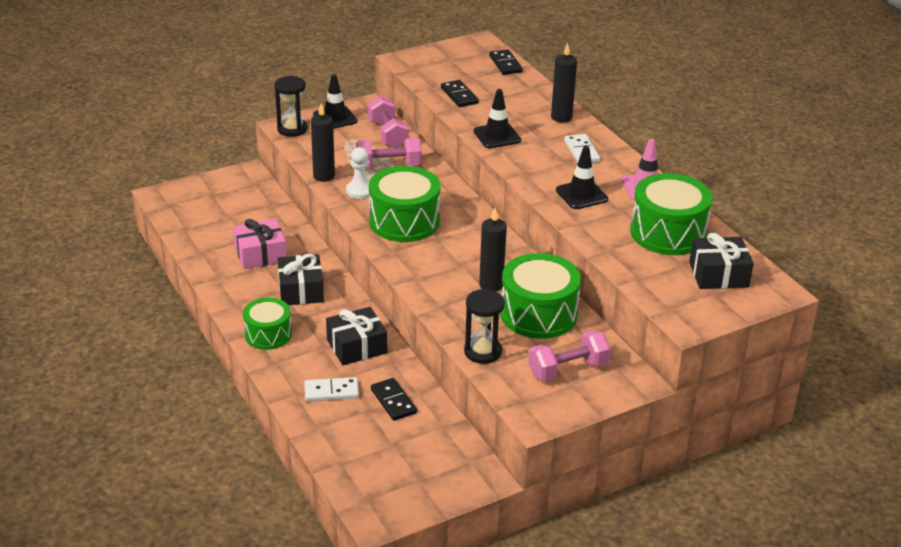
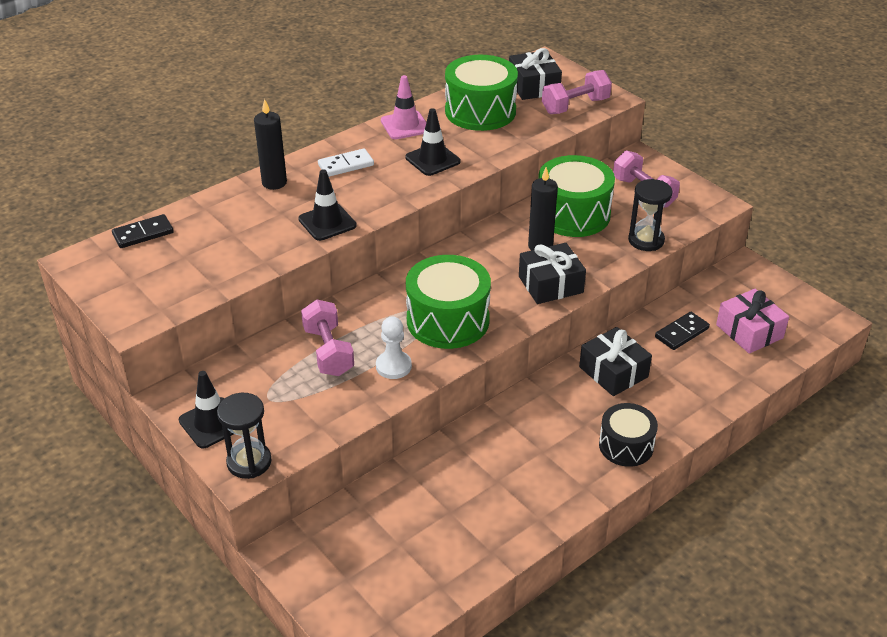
camera: 100 degrees left, 5 degrees up
pink gift [233,219,287,269] -> pink gift moved to [716,289,789,354]
green drum [243,298,292,350] -> black drum [599,403,658,467]
black gift [277,254,324,305] -> black gift moved to [519,243,586,304]
white domino [304,377,359,402] -> none
black candle [311,103,335,182] -> none
pink dumbbell [368,96,408,148] -> pink dumbbell moved to [542,70,612,114]
black domino [441,80,479,107] -> none

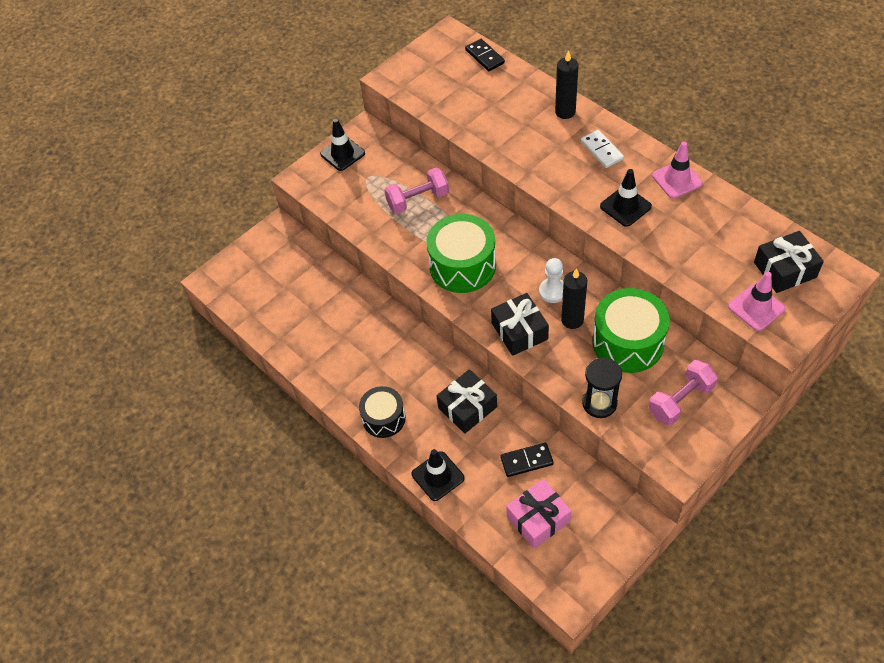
camera: 90 degrees right, 15 degrees up
black hourglass [217,393,272,479] -> none
black traffic cone [298,169,357,241] -> black traffic cone moved to [412,449,465,501]
white pawn [376,316,412,379] -> white pawn moved to [539,258,564,303]
green drum [445,55,518,131] -> none
pink dumbbell [542,70,612,114] -> pink traffic cone [728,272,786,331]
black domino [655,312,710,350] -> black domino turned 60 degrees counterclockwise [500,443,554,477]

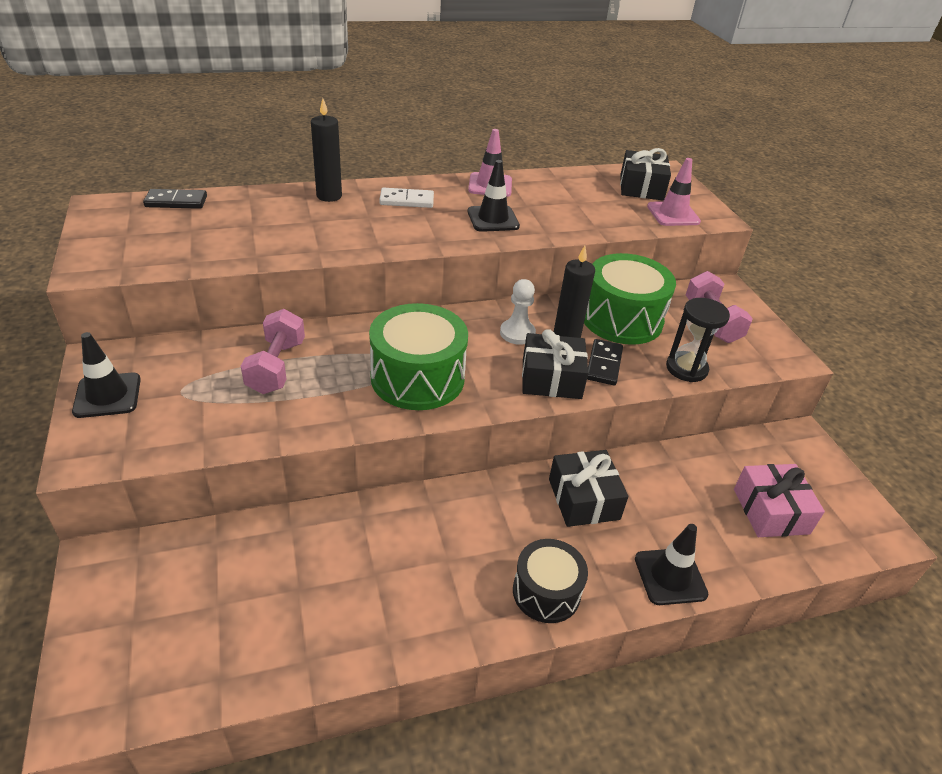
camera: 70 degrees left, 15 degrees down
black domino [500,443,554,477] -> black domino moved to [587,339,623,386]

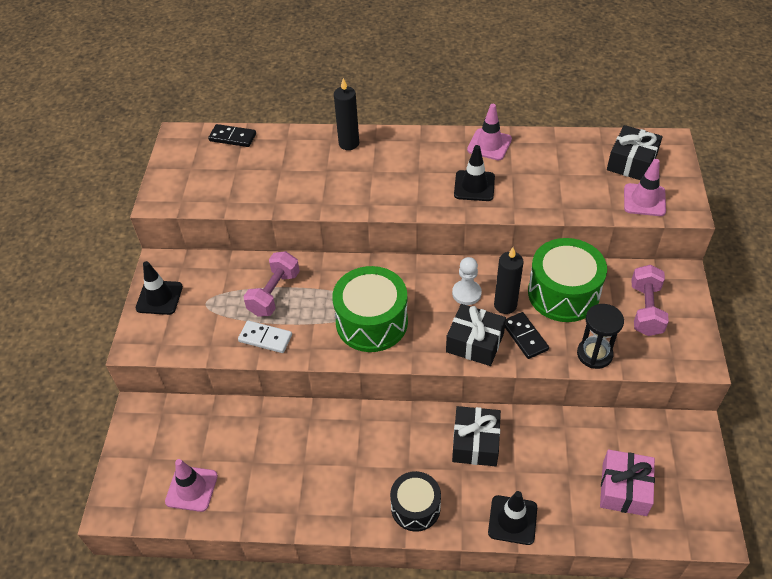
camera: 25 degrees right, 10 degrees up
white domino [379,188,434,208] -> white domino moved to [238,321,292,353]
black domino [587,339,623,386] -> black domino turned 60 degrees counterclockwise [505,312,549,359]
none -> pink traffic cone [165,459,218,512]

